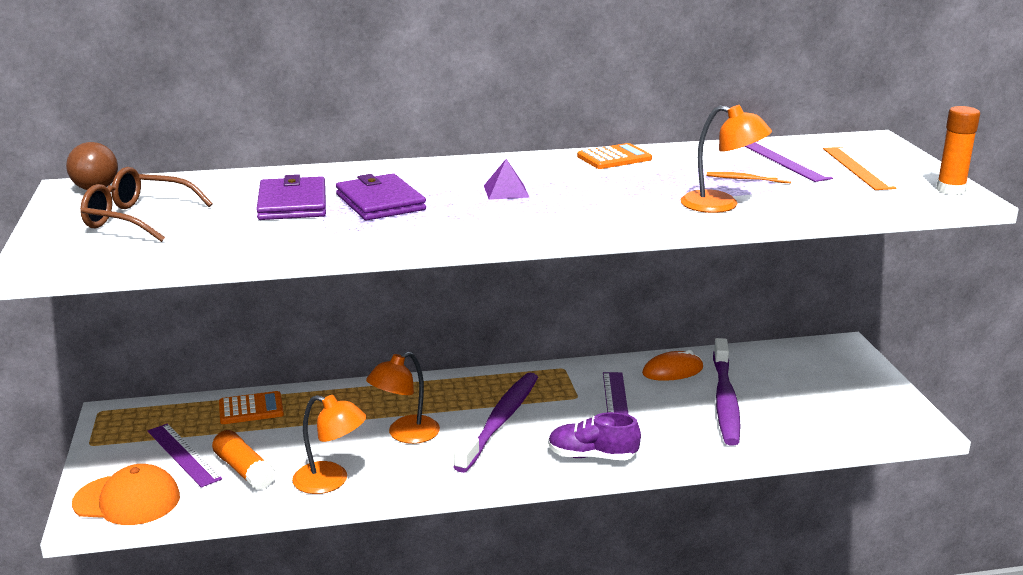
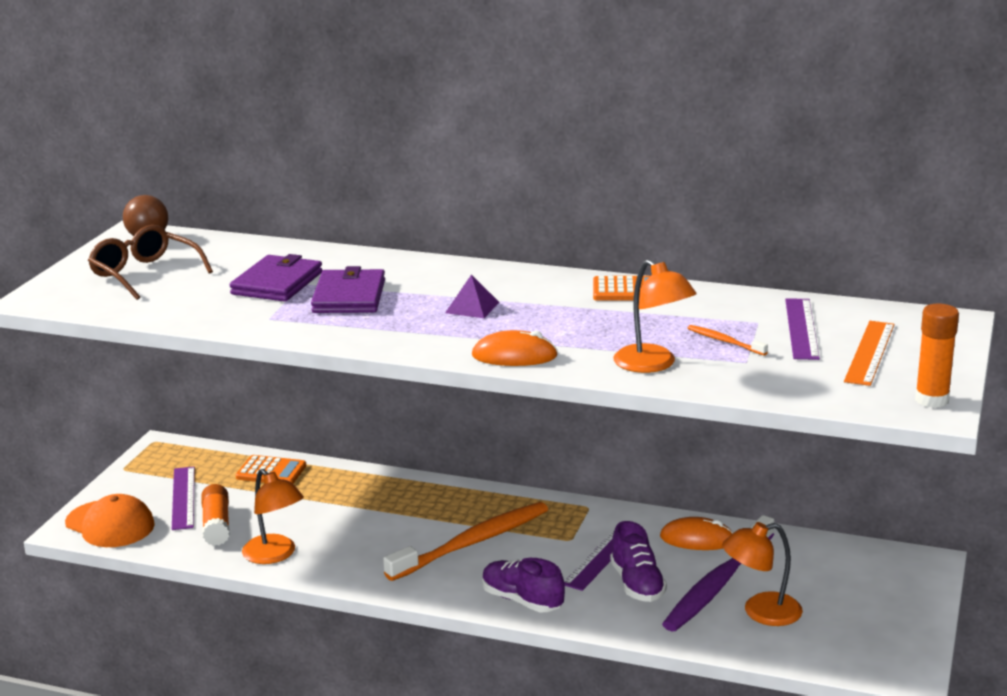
camera: 30 degrees right, 0 degrees up
orange lamp [366,352,440,444] -> orange lamp moved to [722,522,803,626]
purple toothbrush [453,373,538,473] -> orange toothbrush [383,502,548,581]
none -> orange mouse [472,330,558,366]
none -> purple shoe [610,521,667,602]

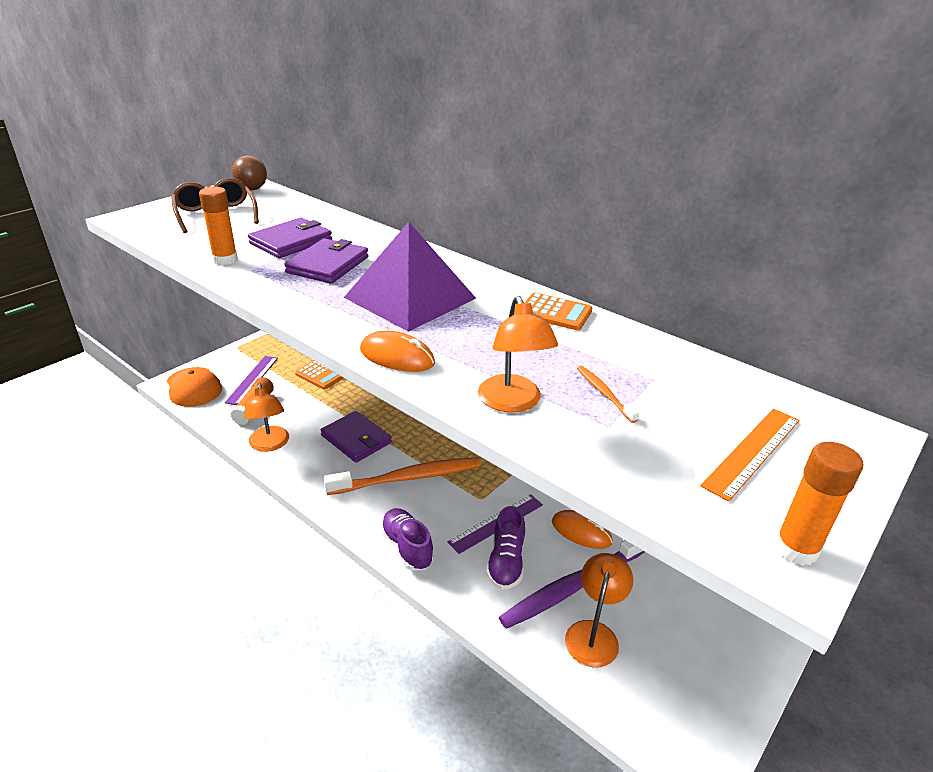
camera: 20 degrees right, 10 degrees up
purple pyramid [445,275,499,318] -> purple pyramid [344,222,476,332], size x2.49
orange lamp [722,522,803,626] -> orange lamp turned 105 degrees clockwise [565,553,633,667]
purple ruler [785,298,820,360] -> none
none -> orange glue stick [199,187,238,265]
none -> purple wallet [321,411,392,463]

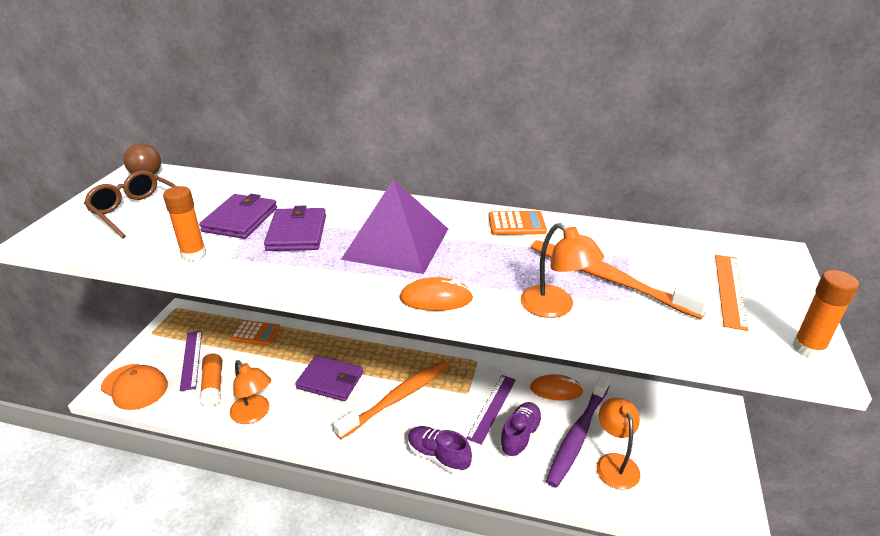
camera: 25 degrees left, 0 degrees up
purple shoe [486,506,525,590] -> purple shoe turned 135 degrees counterclockwise [499,402,543,457]
orange toothbrush [577,366,640,423] -> orange toothbrush [531,240,711,319], size x2.37

